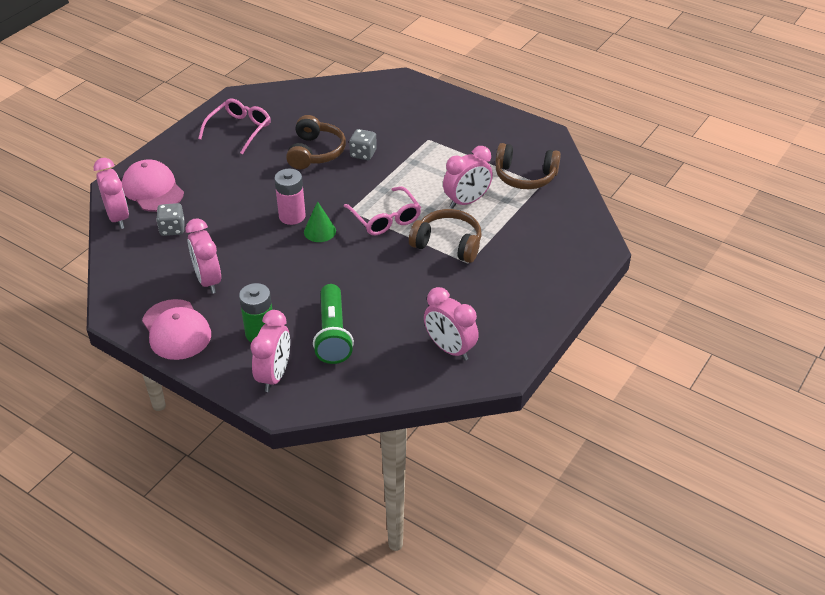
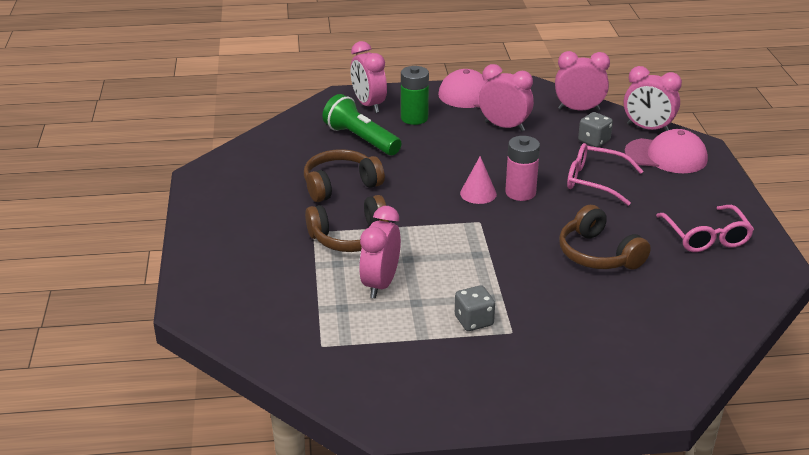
camera: 140 degrees right, 10 degrees down
green cone [304,201,336,242] -> pink cone [460,156,497,204]
pink glasses [344,187,421,235] -> pink glasses moved to [567,143,643,206]
grey dice [349,129,377,160] -> grey dice moved to [455,285,495,331]
pink clock [424,287,479,360] -> pink clock moved to [555,51,610,111]
brown headphones [495,143,561,189] -> brown headphones moved to [304,149,385,202]

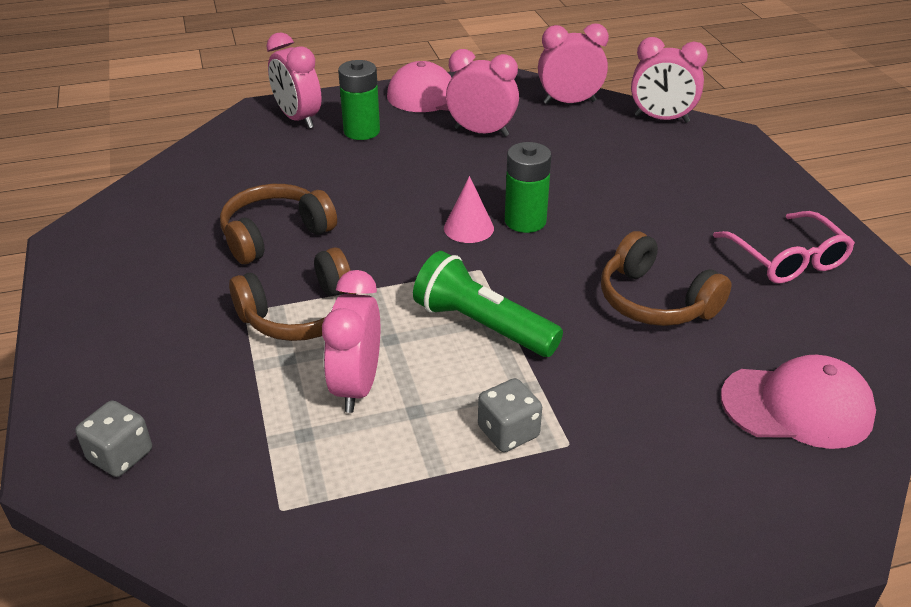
camera: 10 degrees left, 5 degrees up
green flashlight [322,94,401,155] -> green flashlight moved to [413,251,563,357]
pink battery [505,136,540,201] -> green battery [505,142,552,233]
pink glasses [567,143,643,206] -> none
grey dice [578,112,613,147] -> grey dice moved to [76,400,152,477]
pink cap [625,129,708,173] -> pink cap moved to [721,355,876,449]

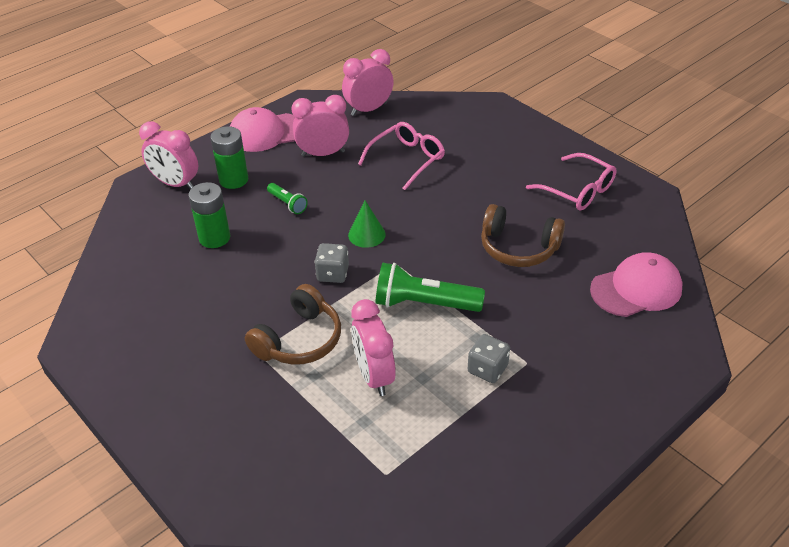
camera: 25 degrees left, 5 degrees up
grey dice [76,400,152,477] -> grey dice moved to [315,243,349,283]
brown headphones [220,184,337,264] -> none
pink cone [444,176,494,243] -> green cone [348,200,386,248]
green battery [505,142,552,233] -> green battery moved to [189,182,230,248]
pink clock [631,37,708,123] -> none
none -> green flashlight [267,183,308,214]
none -> pink glasses [358,122,445,190]

